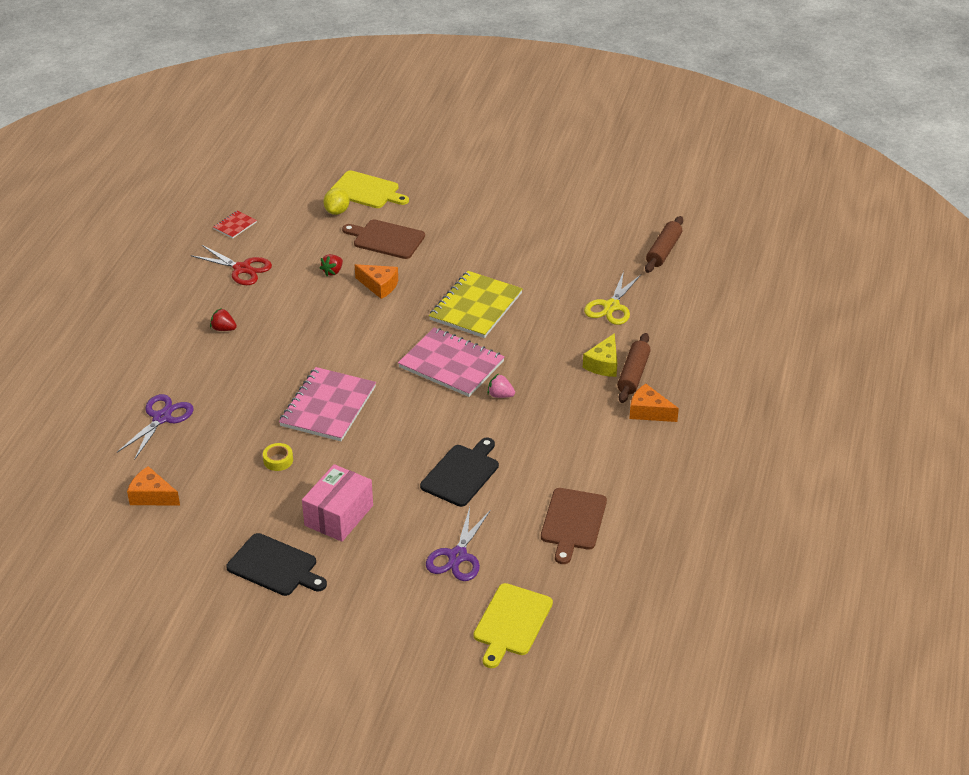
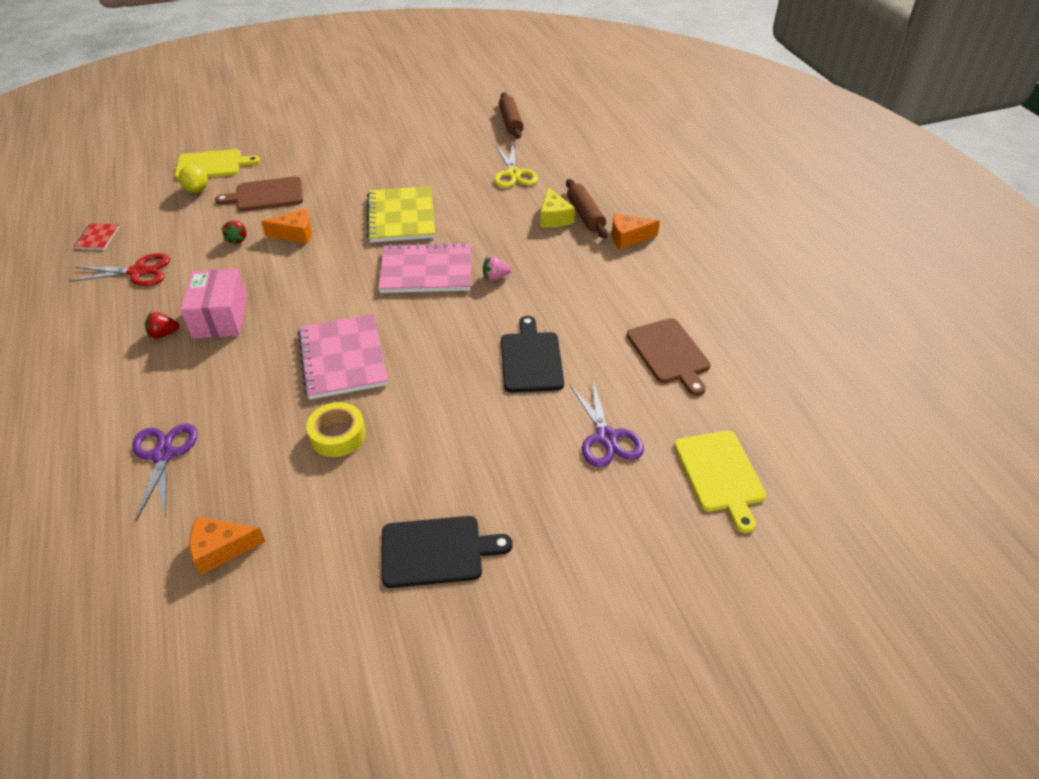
camera: 35 degrees left, 5 degrees up
yellow tape [263,443,293,471] -> yellow tape [306,402,366,457], size x1.55
pink box [302,464,373,542] -> pink box moved to [180,269,248,339]

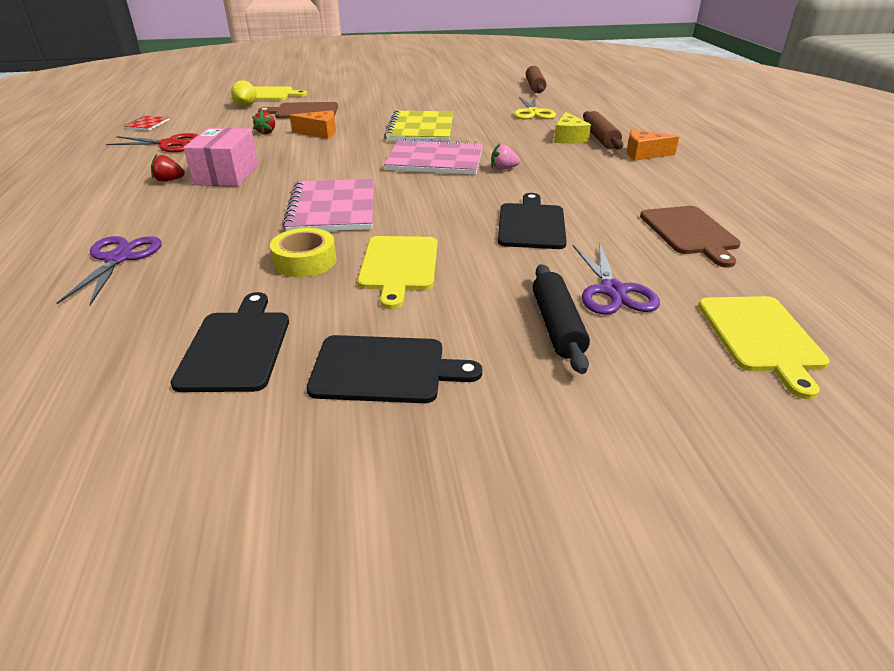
camera: 10 degrees right, 10 degrees down
orange cheese [189,517,265,575] -> none
none -> black cutting board [170,292,289,392]
none -> yellow cutting board [358,236,437,309]
none -> black rolling pin [533,264,590,374]

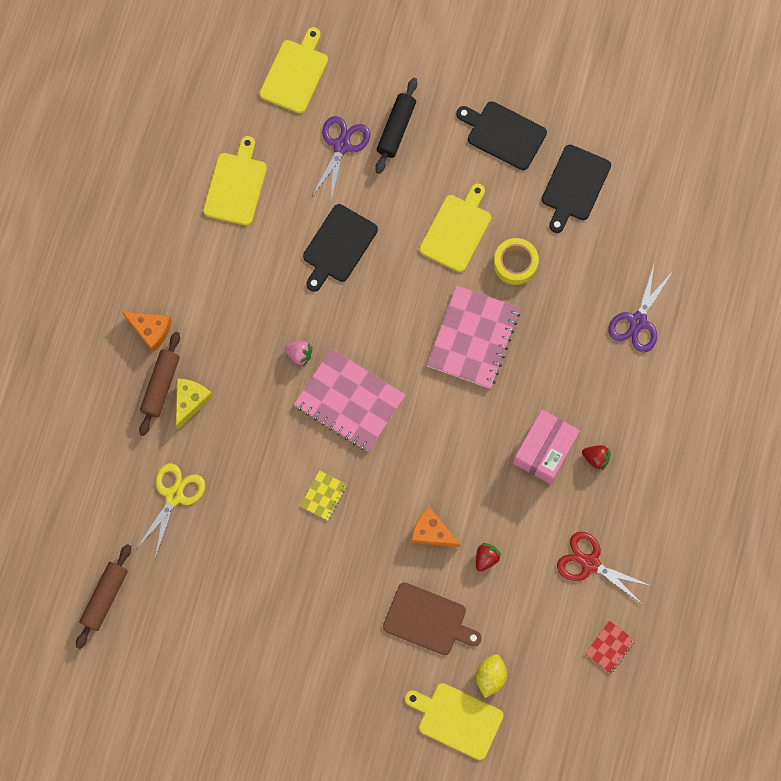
camera: 155 degrees left, 40 degrees up
yellow notebook [384,110,453,142] -> yellow notebook [300,470,347,521], size x0.46
brown cutting board [640,206,741,267] -> yellow cutting board [203,136,267,226]

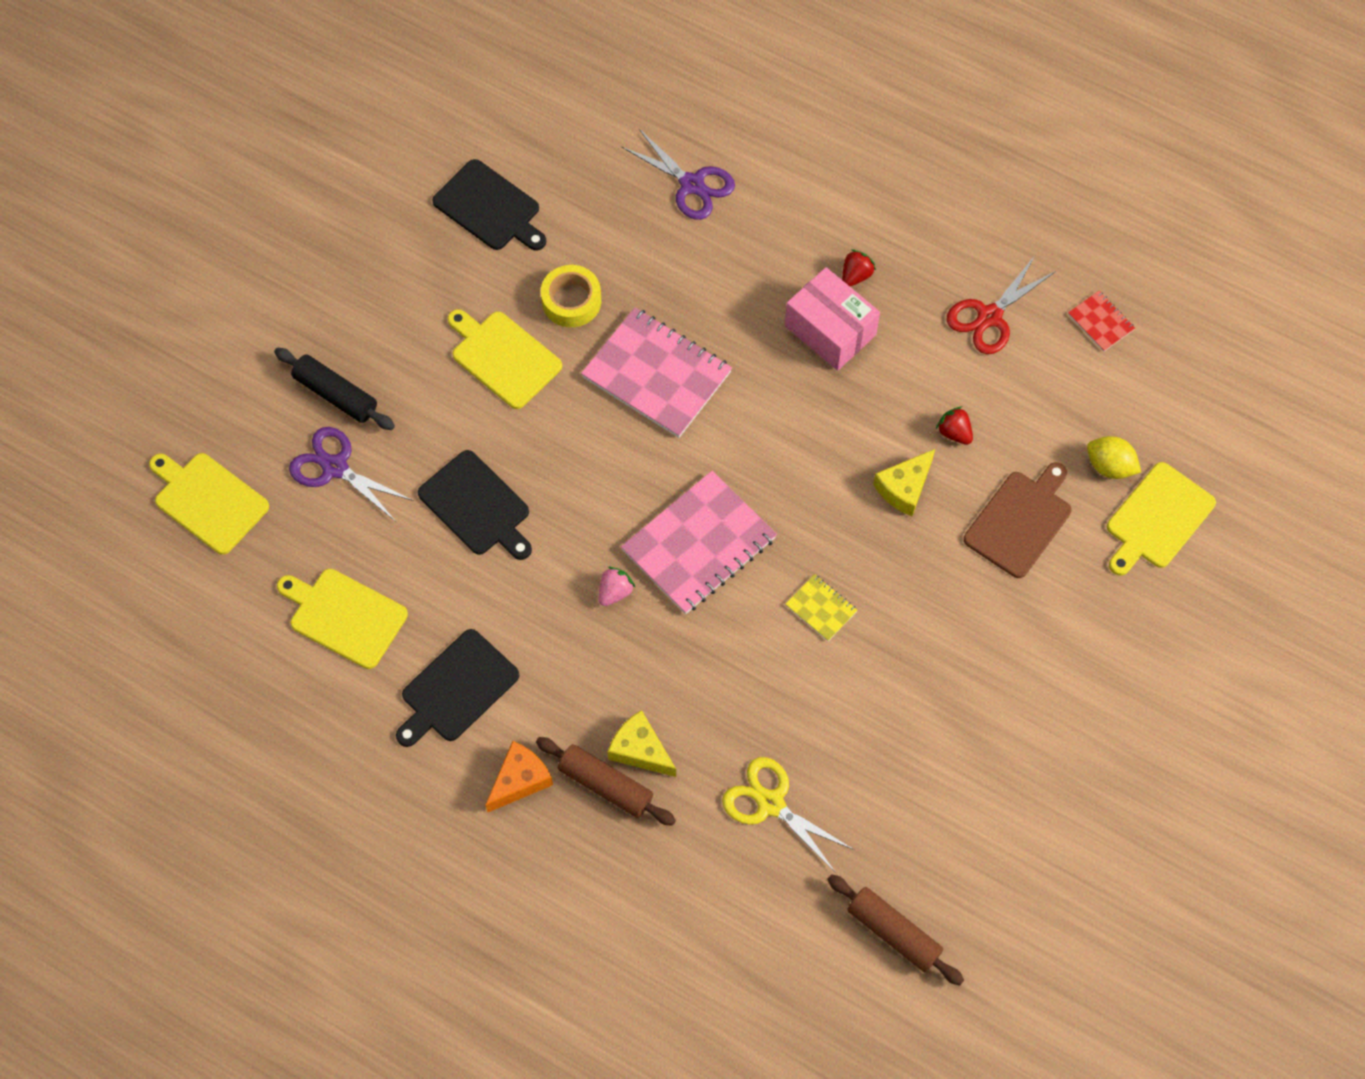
camera: 75 degrees left, 10 degrees down
orange cheese [411,507,461,547] -> yellow cheese [873,449,935,516]
black cutting board [456,101,547,170] -> black cutting board moved to [396,629,519,747]

